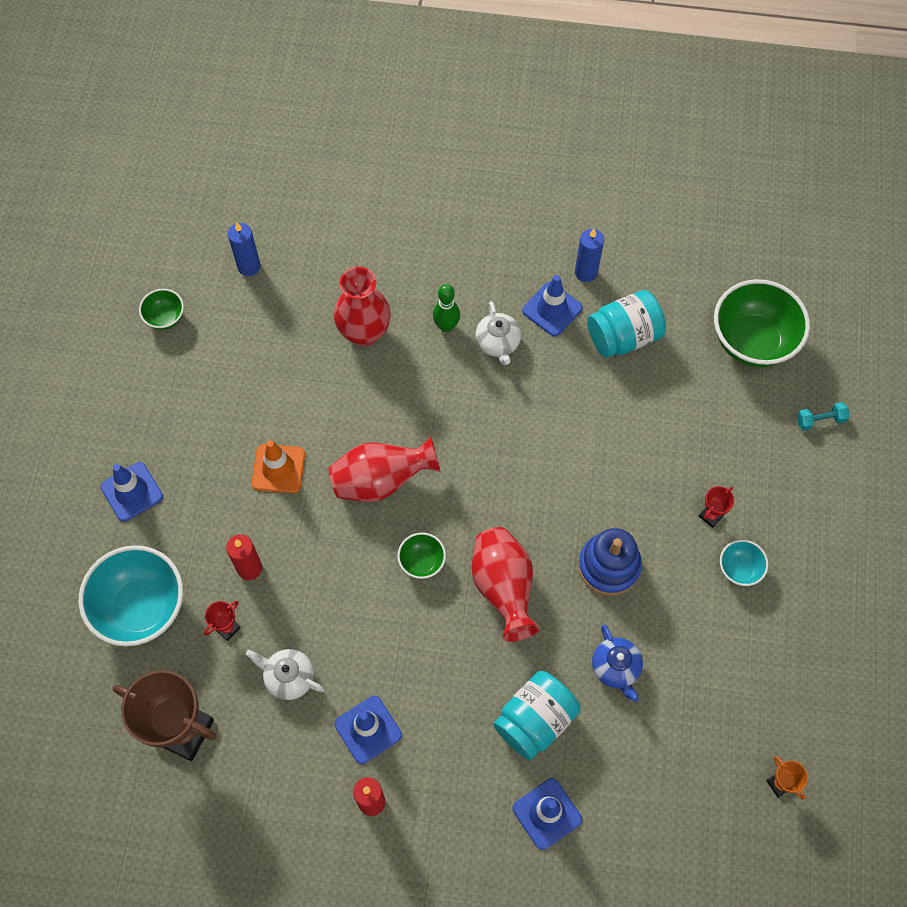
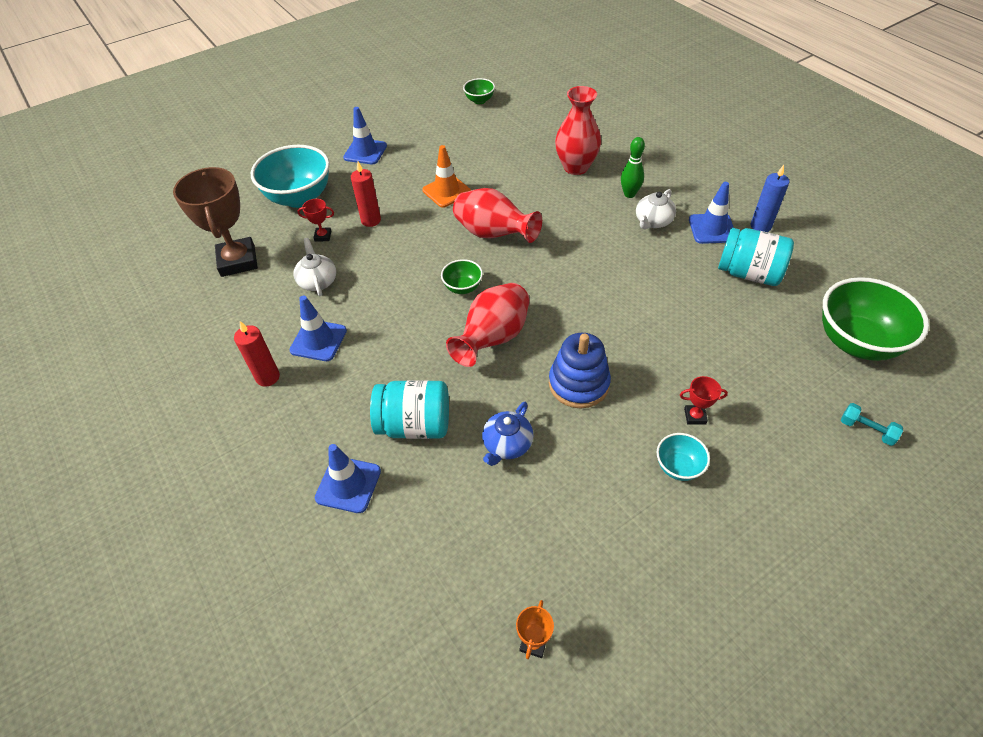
camera: 50 degrees right, 15 degrees down
blue candle [228,222,261,276] -> none

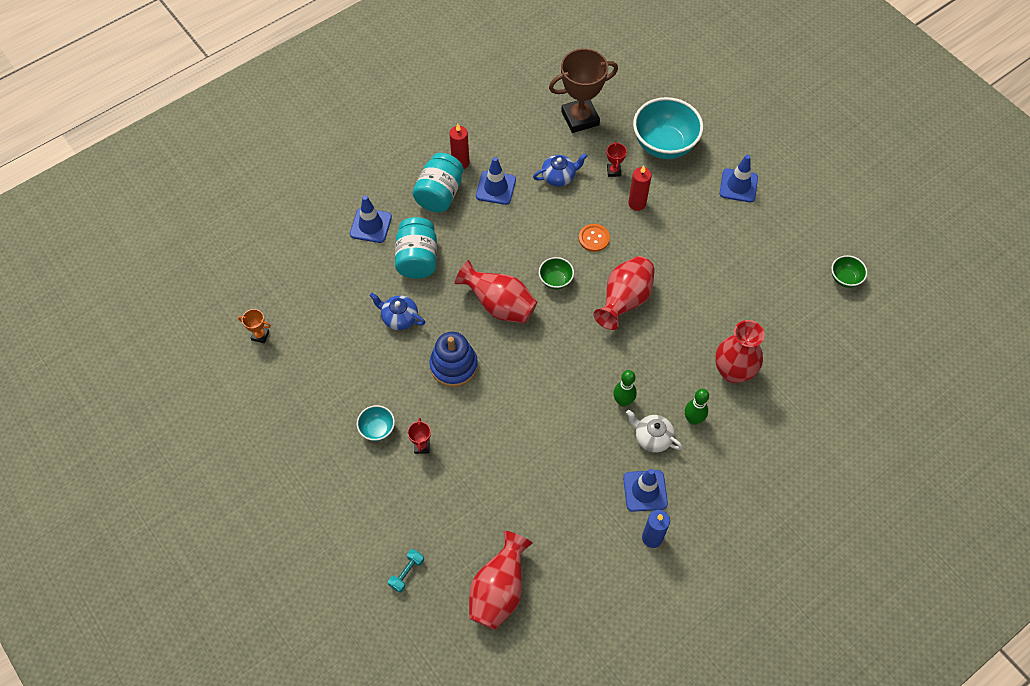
camera: 85 degrees right, 10 degrees up
white teapot [294,238,336,296] -> blue teapot [533,153,588,186]
orange traffic cone [422,145,471,208] -> none
turquoise jar [718,228,794,286] -> turquoise jar moved to [413,153,464,212]
green bowl [822,277,929,361] -> red vase [469,531,533,630]
none -> orange button [579,224,610,252]
none -> green bowling pin [613,370,637,407]

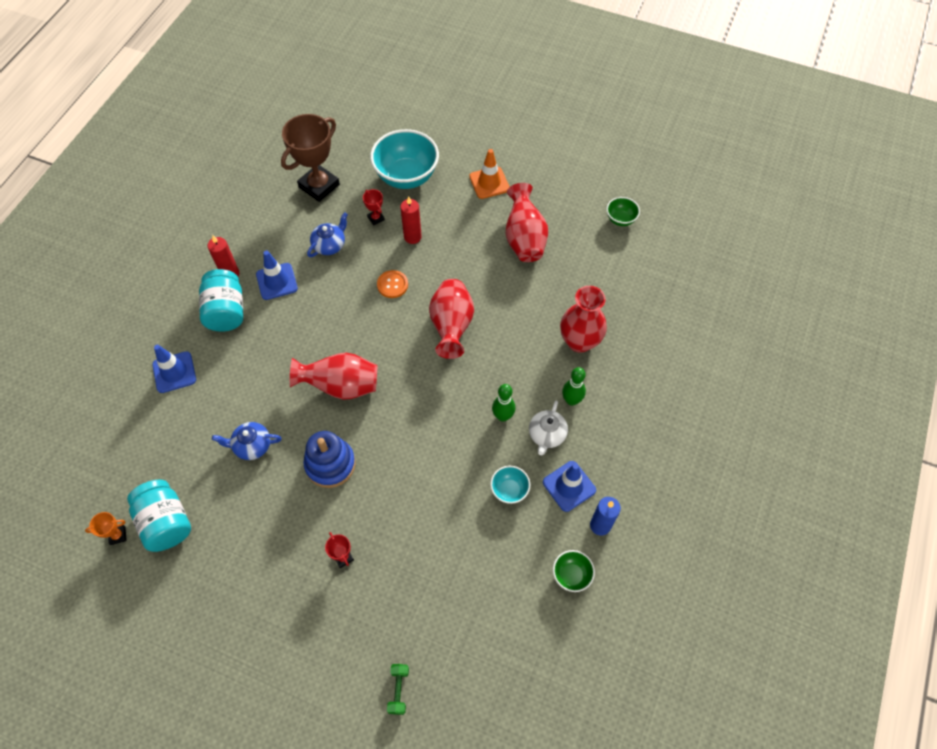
camera: 30 degrees left, 0 degrees up
turquoise bowl [357,405,395,441] -> turquoise bowl moved to [490,466,530,504]
turquoise dumbbell [388,549,424,593] -> green dumbbell [387,664,409,715]
turquoise jar [395,217,437,279] -> turquoise jar moved to [127,479,191,552]
red vase [469,531,533,630] -> red vase moved to [506,183,548,262]
green bowl [539,257,574,289] -> green bowl moved to [553,550,595,592]
white teapot [626,410,683,453] -> white teapot turned 75 degrees counterclockwise [529,401,568,455]
blue traffic cone [720,155,758,202] -> orange traffic cone [469,149,510,199]

